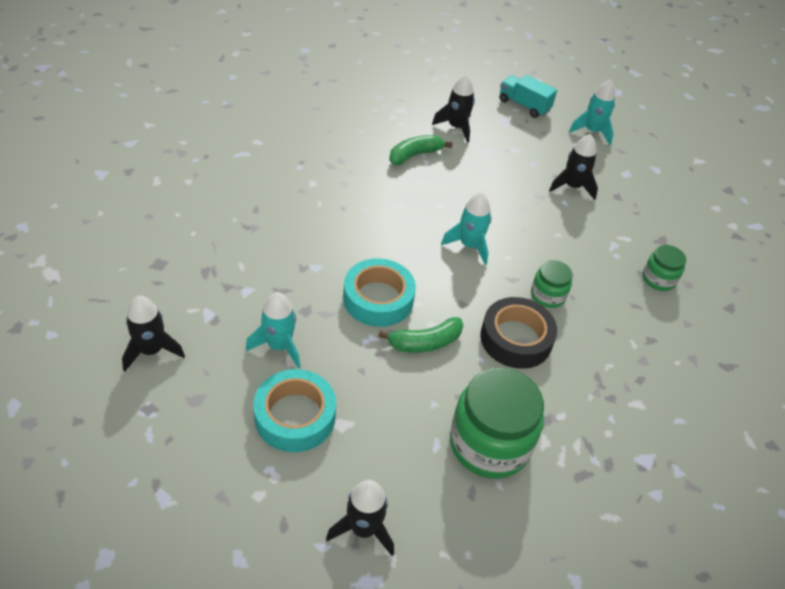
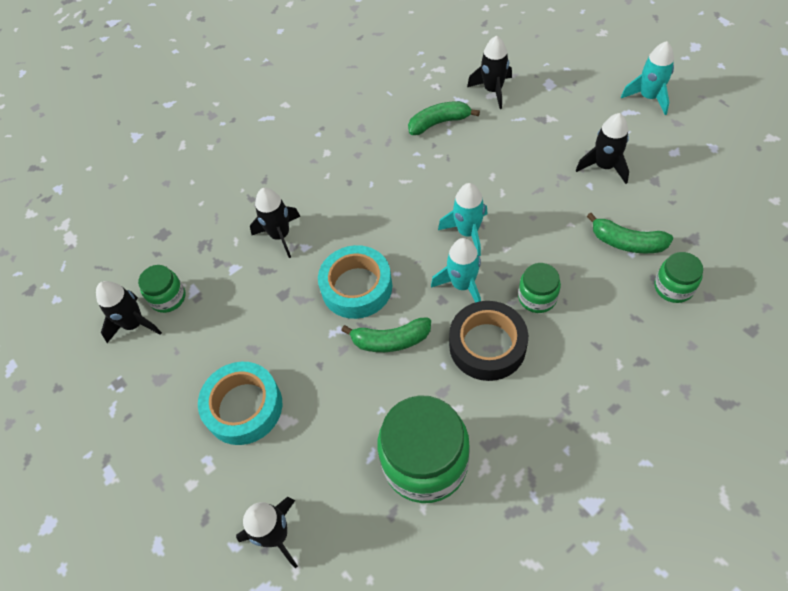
camera: 25 degrees right, 10 degrees up
turquoise rocket [246,292,300,368] -> turquoise rocket moved to [431,238,481,303]
turquoise truck [499,75,557,118] -> none
none -> green jar [138,265,185,313]
none -> black rocket [250,188,301,258]
none -> green banana [587,213,673,253]

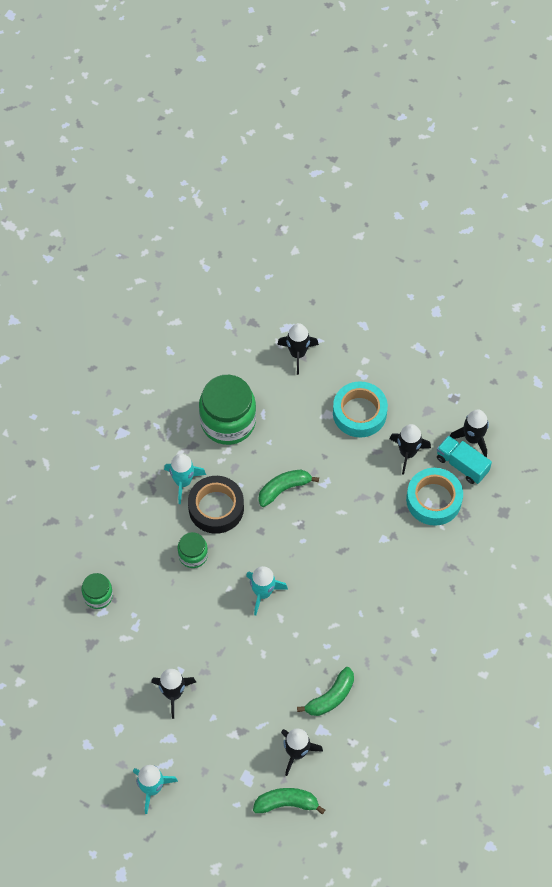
camera: 150 degrees right, 5 degrees up
green jar [138,265,185,313] -> turquoise truck [437,435,492,484]
black rocket [250,188,301,258] -> black rocket moved to [390,424,431,475]
turquoise tape [318,245,392,319] -> turquoise tape moved to [406,468,463,526]
turquoise rocket [431,238,481,303] -> turquoise rocket moved to [164,454,206,504]
green banana [587,213,673,253] -> green banana moved to [253,788,325,814]

